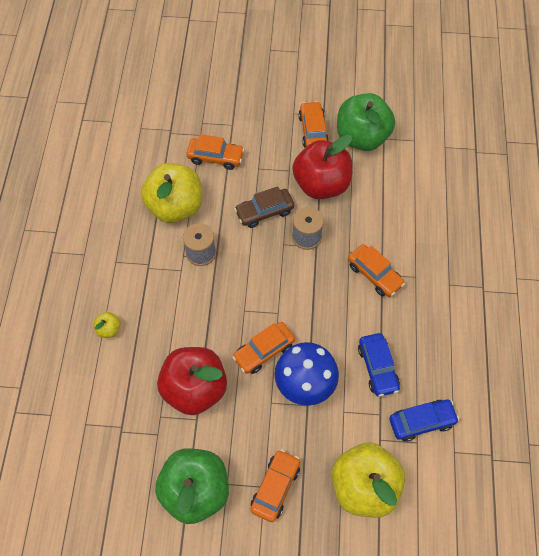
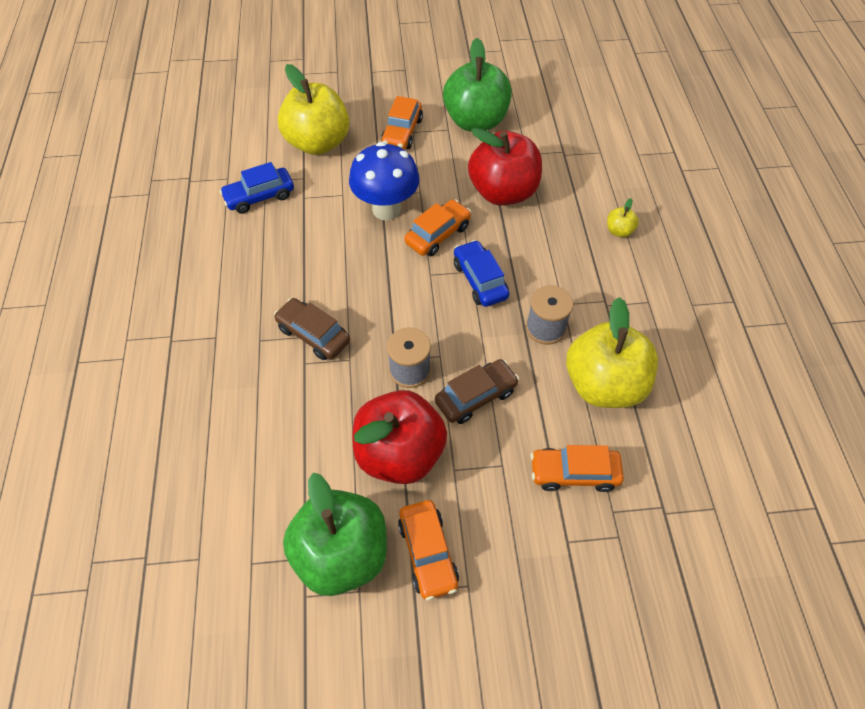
camera: 170 degrees right, 5 degrees down
orange car [348,244,405,297] -> brown car [274,298,350,360]
blue car [358,333,400,397] -> blue car moved to [454,240,510,307]

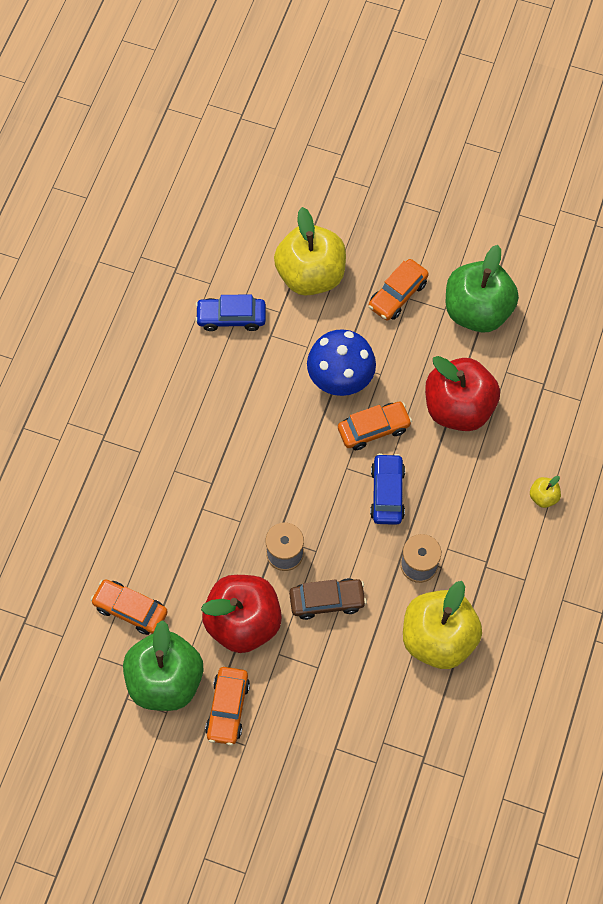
camera: 25 degrees right, 10 degrees up
brown car [274,298,350,360] -> none
orange car [531,445,624,492] -> orange car moved to [90,579,168,635]

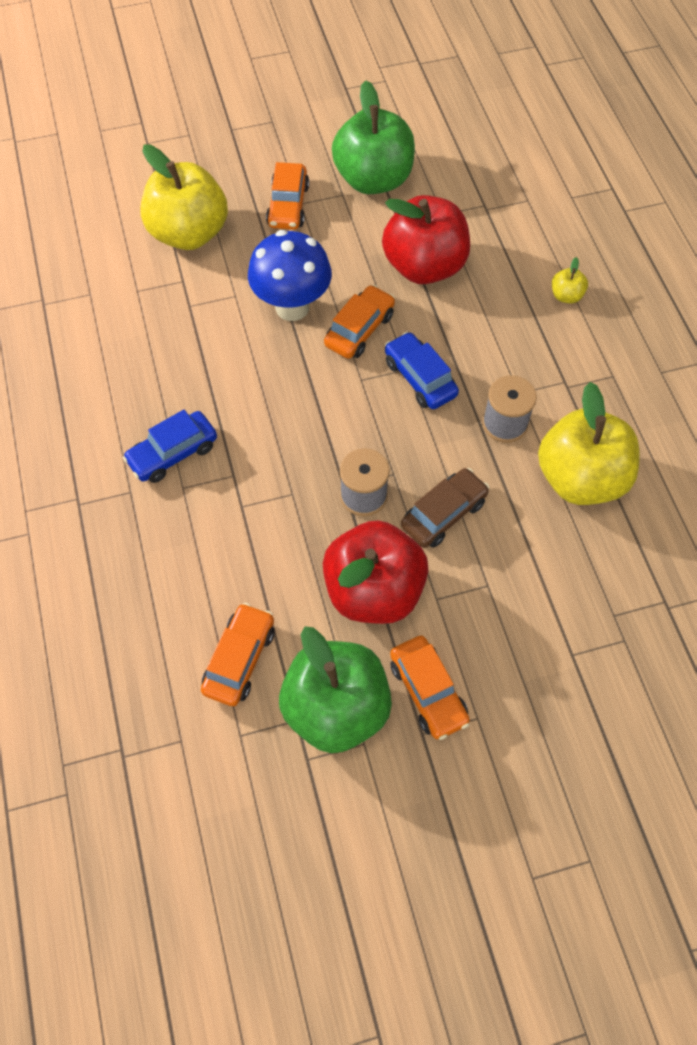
camera: 35 degrees left, 5 degrees down
orange car [90,579,168,635] -> orange car turned 120 degrees clockwise [201,603,275,706]
blue car [195,295,266,331] -> blue car moved to [123,410,217,483]

